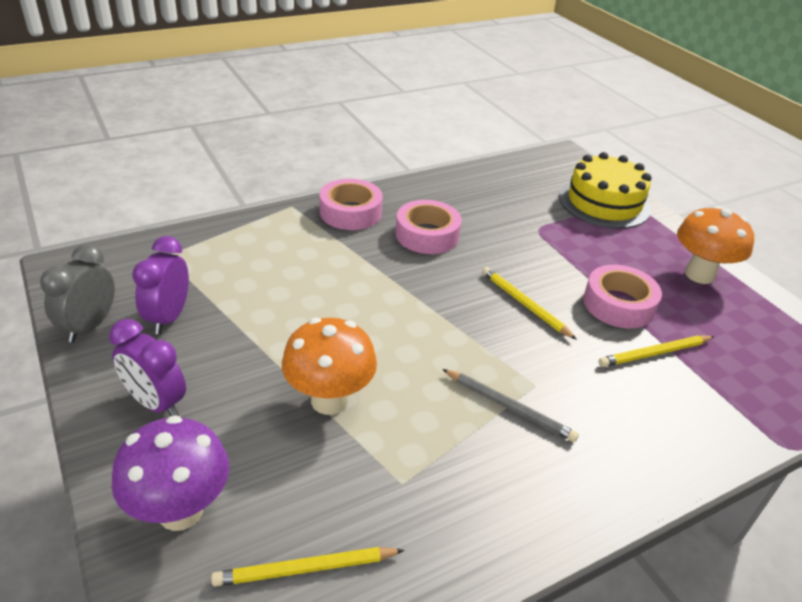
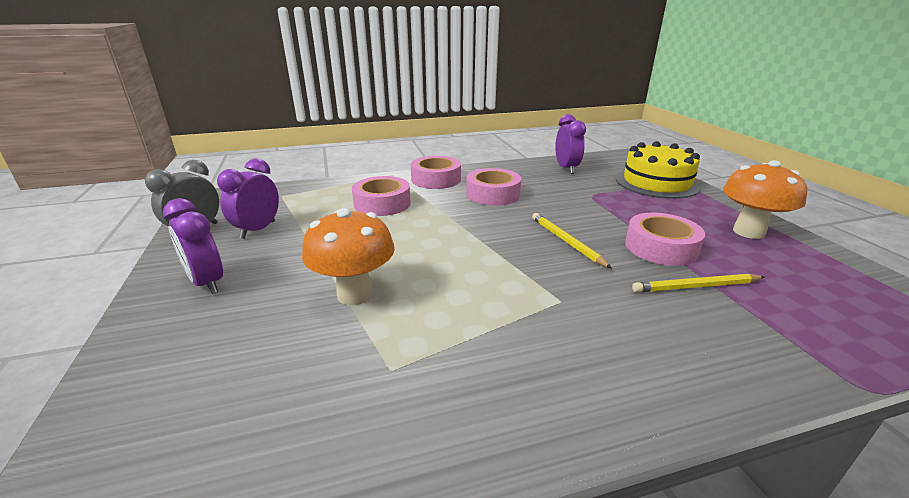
camera: 15 degrees right, 10 degrees down
purple mushroom [112,415,229,531] -> none
yellow pencil [211,547,404,587] -> none
grey pencil [442,369,579,442] -> none
none -> pink tape [352,176,411,216]
none -> purple clock [555,114,586,174]

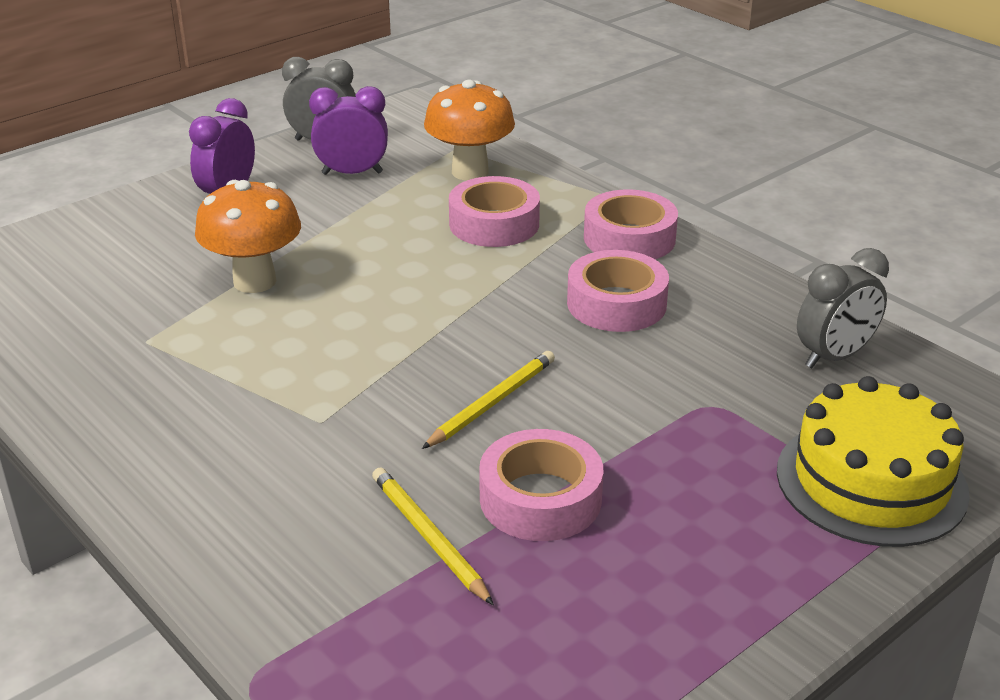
camera: 65 degrees right, 5 degrees up
purple clock [555,114,586,174] -> grey clock [797,248,889,368]
orange mushroom [723,160,807,239] -> orange mushroom moved to [424,80,515,181]

